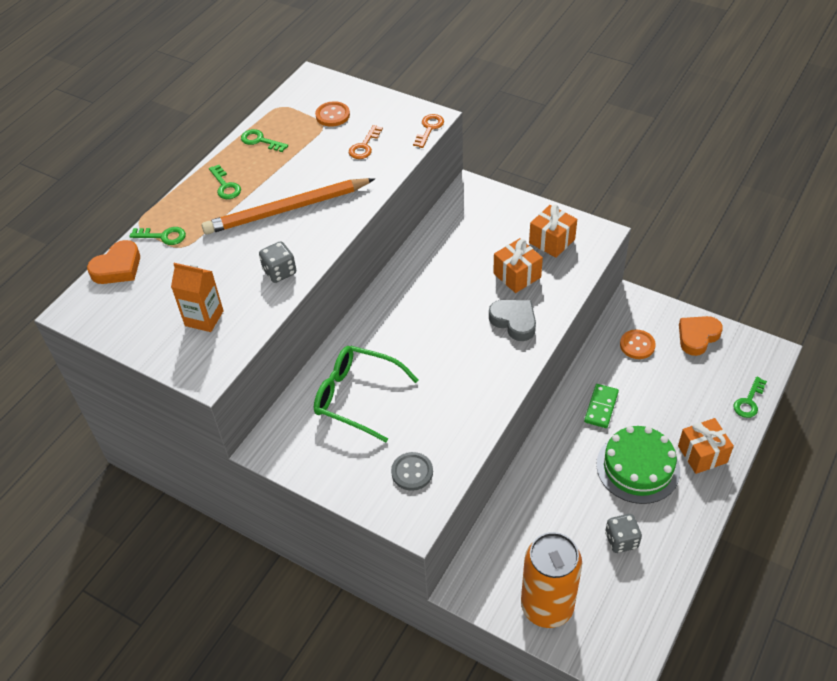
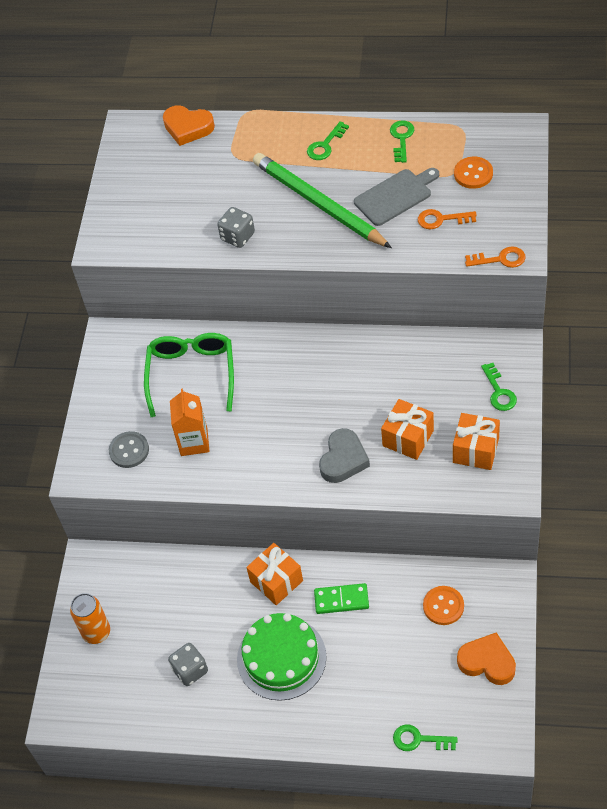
camera: 70 degrees right, 5 degrees up
green key [130,227,186,245] -> green key moved to [481,363,517,411]
orange carton [171,263,224,332] -> orange carton moved to [170,388,209,456]
orange pencil [202,178,375,234] -> green pencil [253,153,392,248]
orange can [521,532,582,628] -> orange can [70,593,110,644], size x0.58
orange gift [678,418,734,474] -> orange gift moved to [246,543,303,605]
none -> grey cutting board [354,168,439,226]

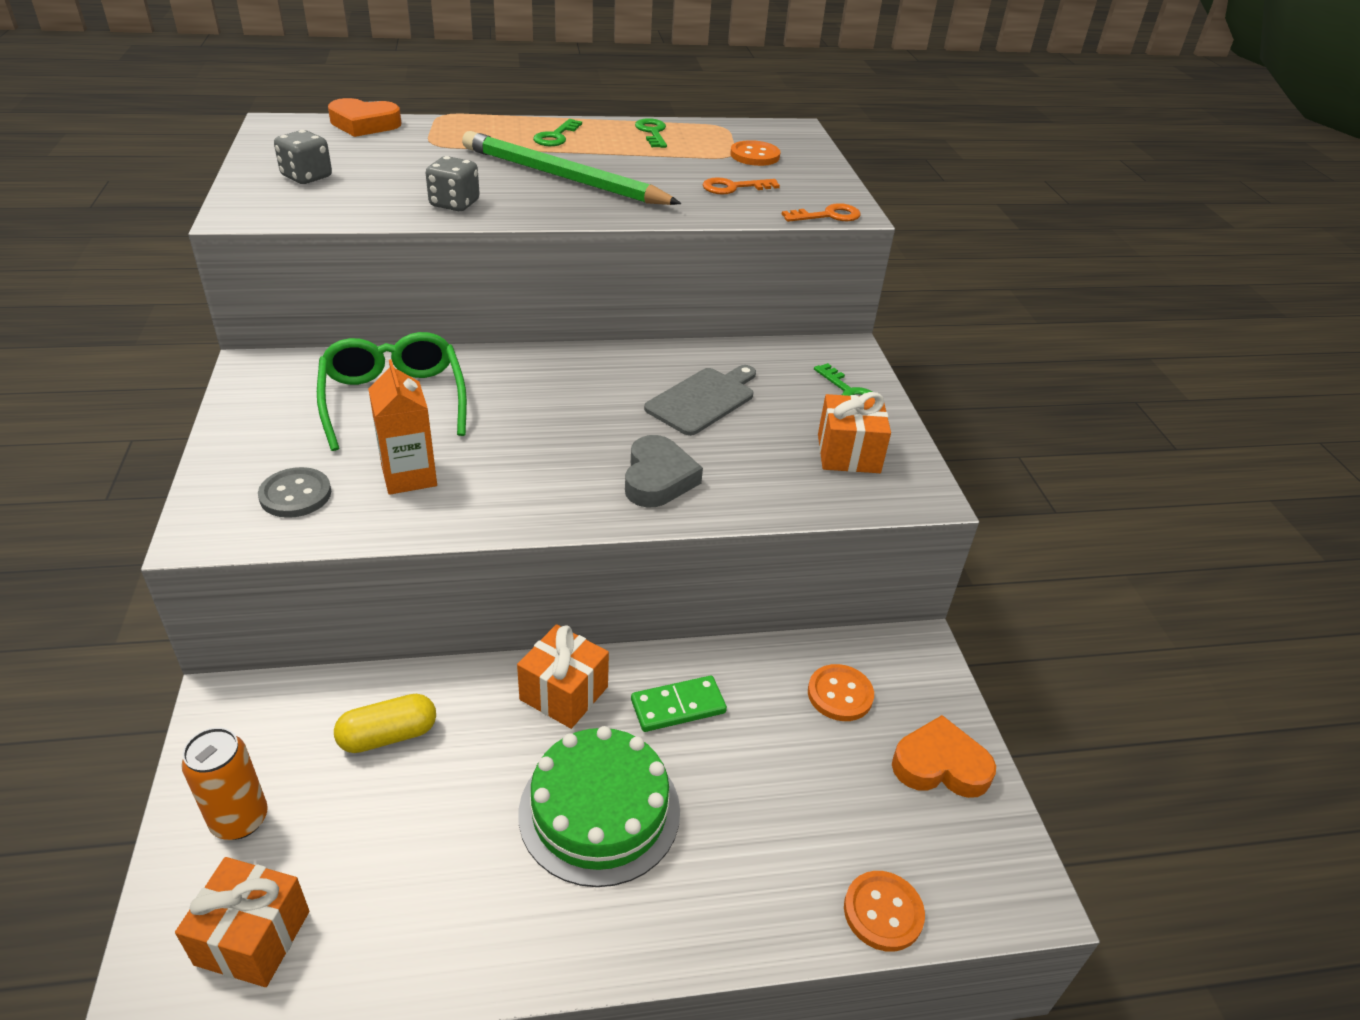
camera: 25 degrees left, 15 degrees down
grey dice [168,643,208,686] -> grey dice moved to [274,130,332,184]
grey cutting board [354,168,439,226] -> grey cutting board moved to [644,365,756,436]
orange gift [381,399,434,460] -> orange gift moved to [175,857,309,987]
green key [393,724,458,751] -> orange button [844,871,925,952]
none -> yellow capsule [334,694,436,753]

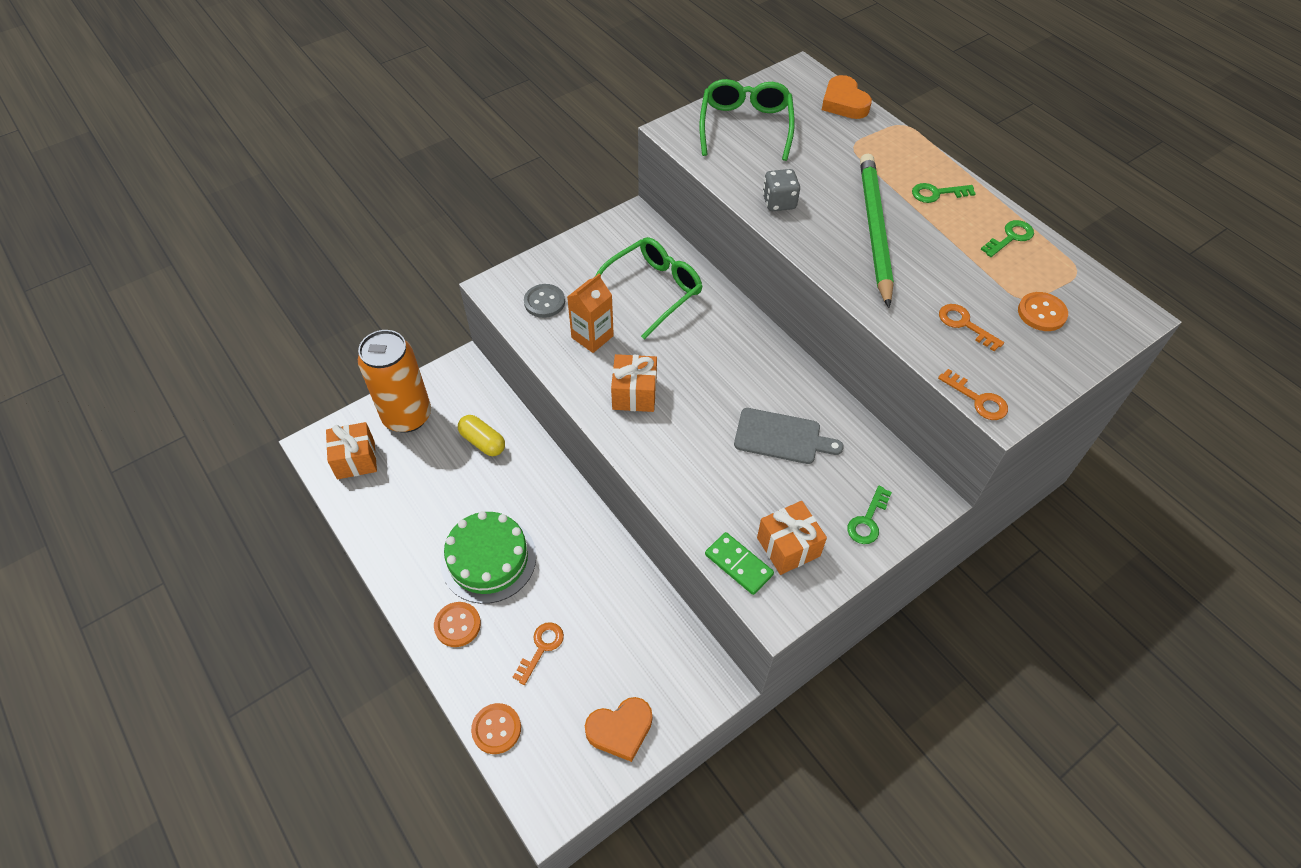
camera: 65 degrees right, 15 degrees up
orange can [181,727,268,840] -> orange can [358,330,431,433], size x1.74
grey dice [274,130,332,184] -> green glasses [700,79,795,161]
orange gift [517,624,609,729] -> orange gift moved to [611,354,657,412]
grey heart [625,435,703,507] -> none
green domino [631,676,727,732] -> green domino moved to [705,532,774,595]
orange button [808,664,874,721] -> orange button moved to [434,602,481,647]
orange heart [892,715,996,798] -> orange heart turned 90 degrees clockwise [585,697,652,762]
none -> orange key [513,622,564,685]

